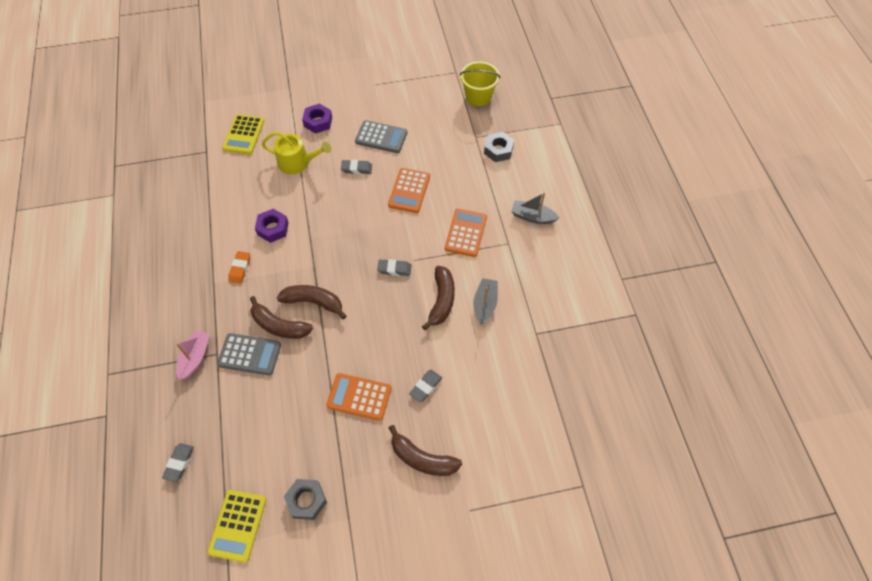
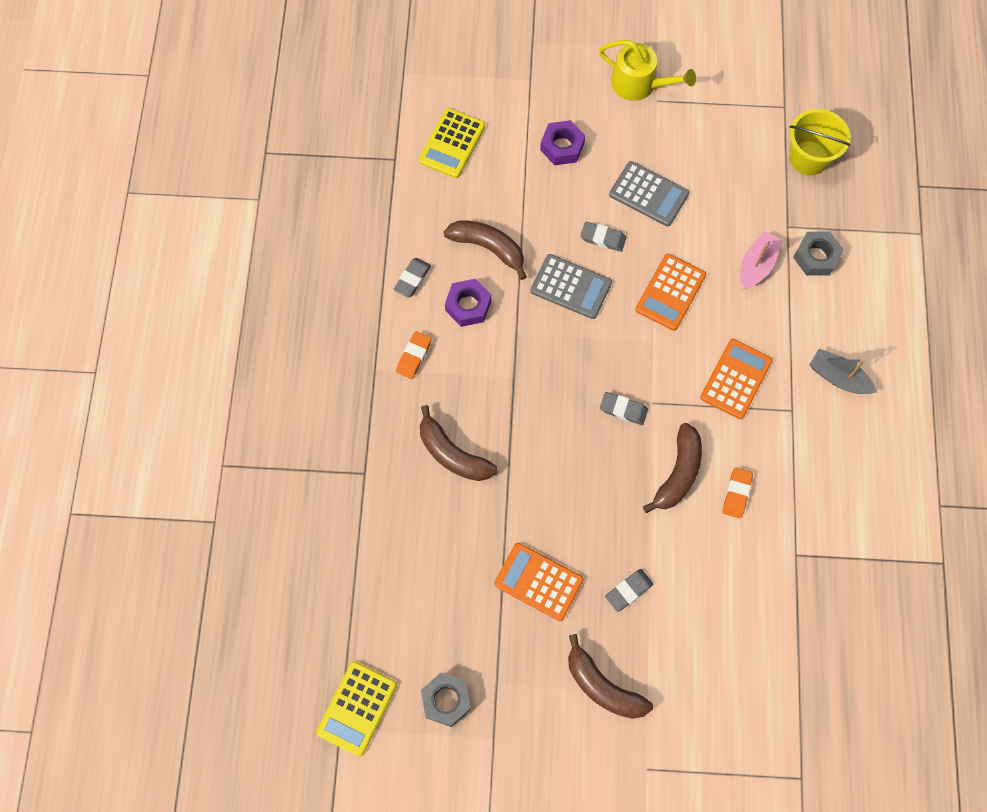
camera: 15 degrees right, 10 degrees up
grey eraser [162,443,194,482] -> grey eraser moved to [394,258,431,298]
pink boat [176,330,210,380] -> pink boat moved to [740,231,783,289]
grey calculator [217,333,281,375] -> grey calculator moved to [530,254,612,319]
yellow watering can [262,131,331,174] -> yellow watering can moved to [599,40,696,101]
brown banana [277,285,347,320] -> brown banana moved to [444,220,527,280]
grey boat [473,278,498,324] -> orange eraser [722,468,753,519]

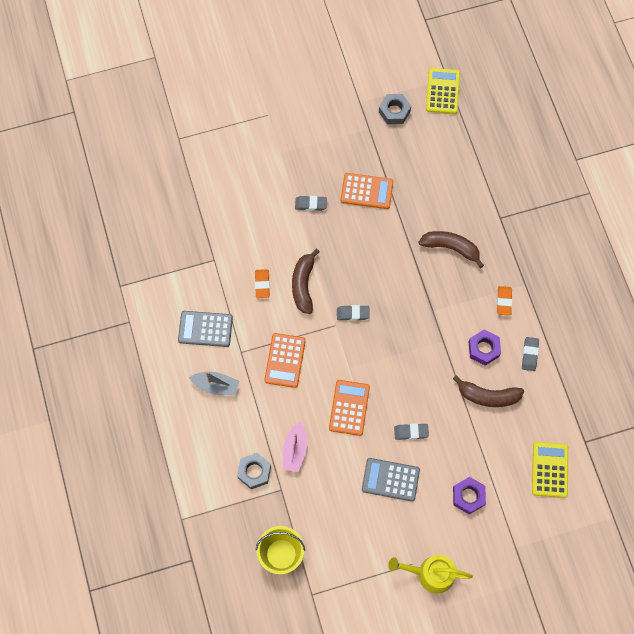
camera: 160 degrees right, 0 degrees up
grey calculator [530,254,612,319] -> grey calculator moved to [178,311,233,347]
brown banana [568,634,653,719] -> none
grey eraser [605,569,653,612] -> grey eraser turned 60 degrees clockwise [295,196,327,211]

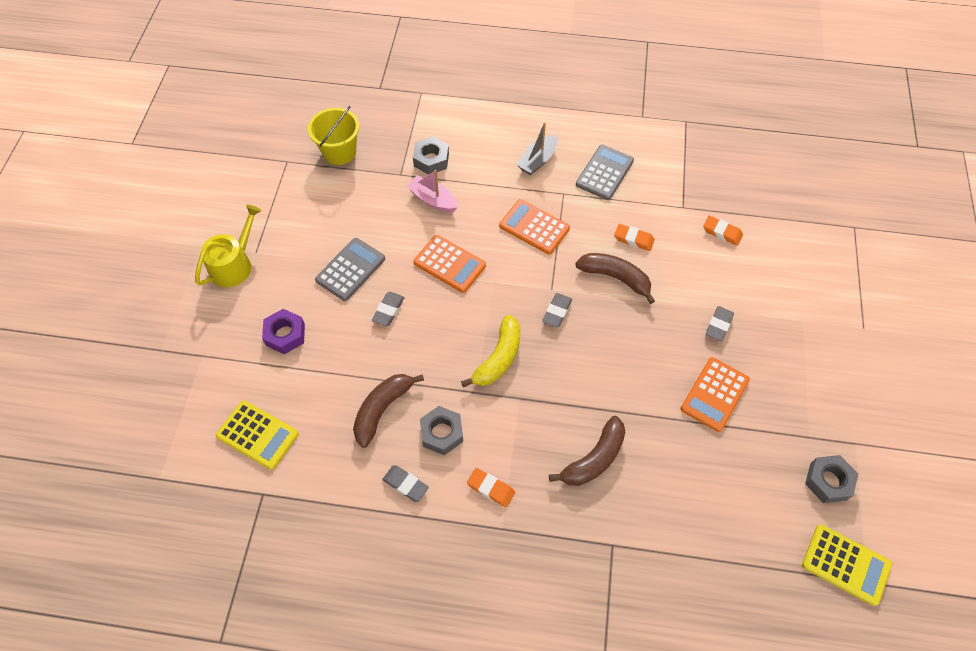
camera: 115 degrees right, 10 degrees down
purple nut [469,330,501,366] -> grey nut [420,406,463,455]
none -> yellow banana [461,315,520,387]
none -> orange eraser [703,216,743,246]

